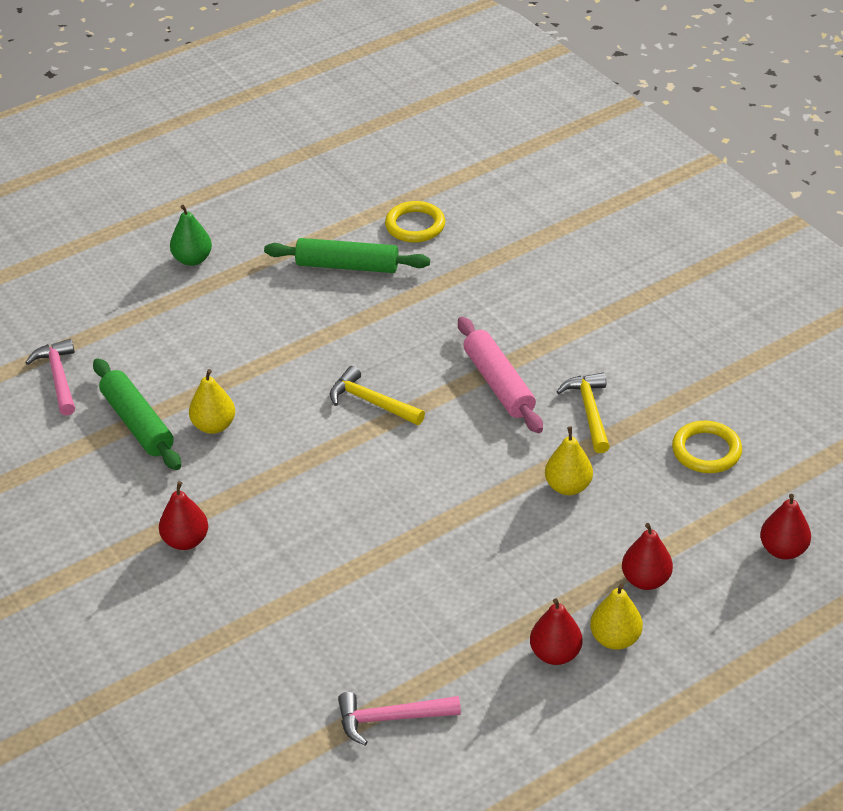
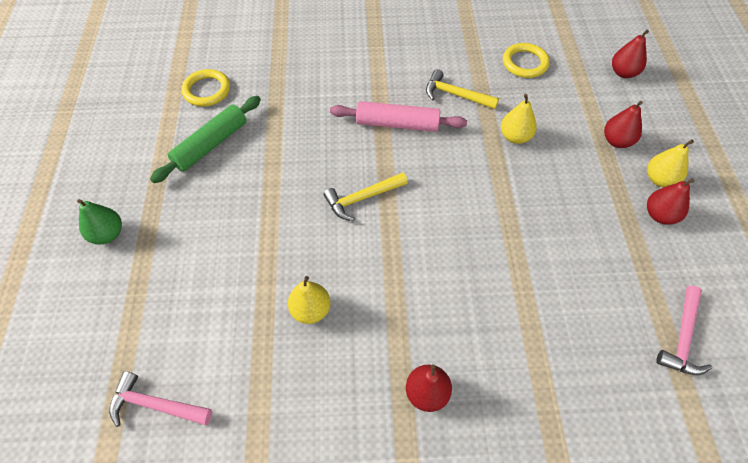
camera: 60 degrees left, 15 degrees up
green rolling pin [93,358,181,470] -> none

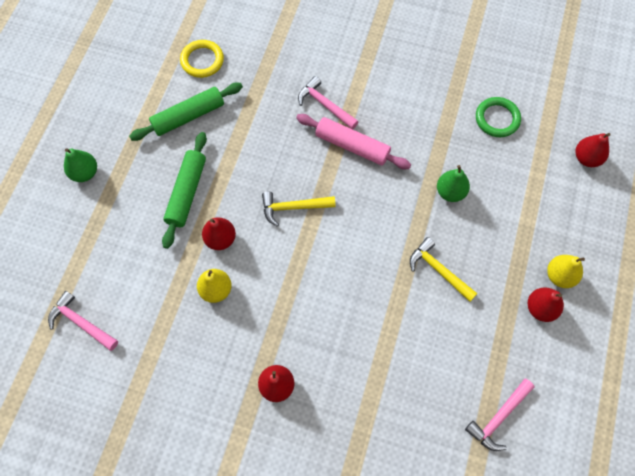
camera: 20 degrees right, 10 degrees up
yellow hammer [426,69,499,109] -> yellow hammer moved to [410,237,478,302]
yellow pear [501,94,537,144] -> green pear [437,165,470,202]
yellow ring [503,43,550,78] -> green ring [476,97,521,137]
red pear [604,101,643,148] -> red pear moved to [202,217,236,250]
none -> green rolling pin [162,132,207,249]
none -> pink hammer [298,76,358,129]

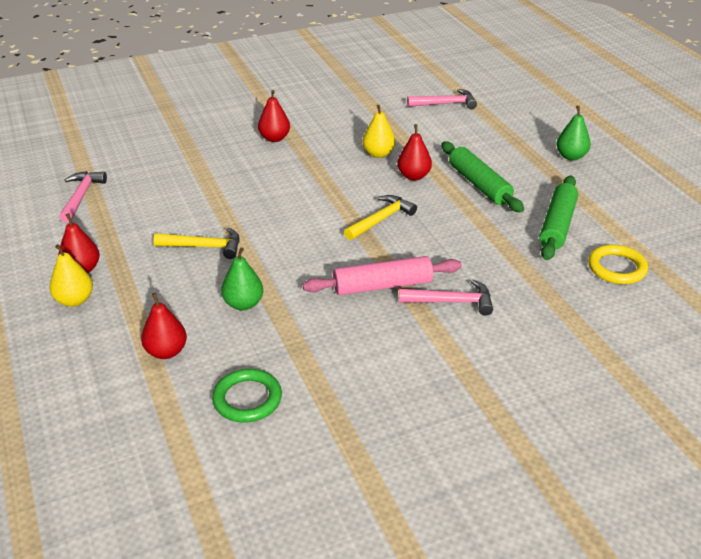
camera: 140 degrees right, 30 degrees down
red pear [576,133,610,167] -> red pear moved to [141,293,187,359]

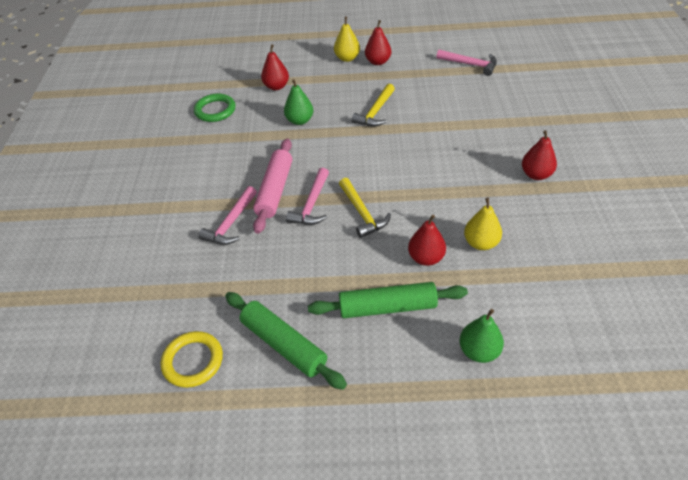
camera: 115 degrees right, 10 degrees up
pink hammer [407,89,477,109] -> pink hammer moved to [286,168,329,225]
green pear [556,106,591,161] -> green pear moved to [460,309,504,363]

